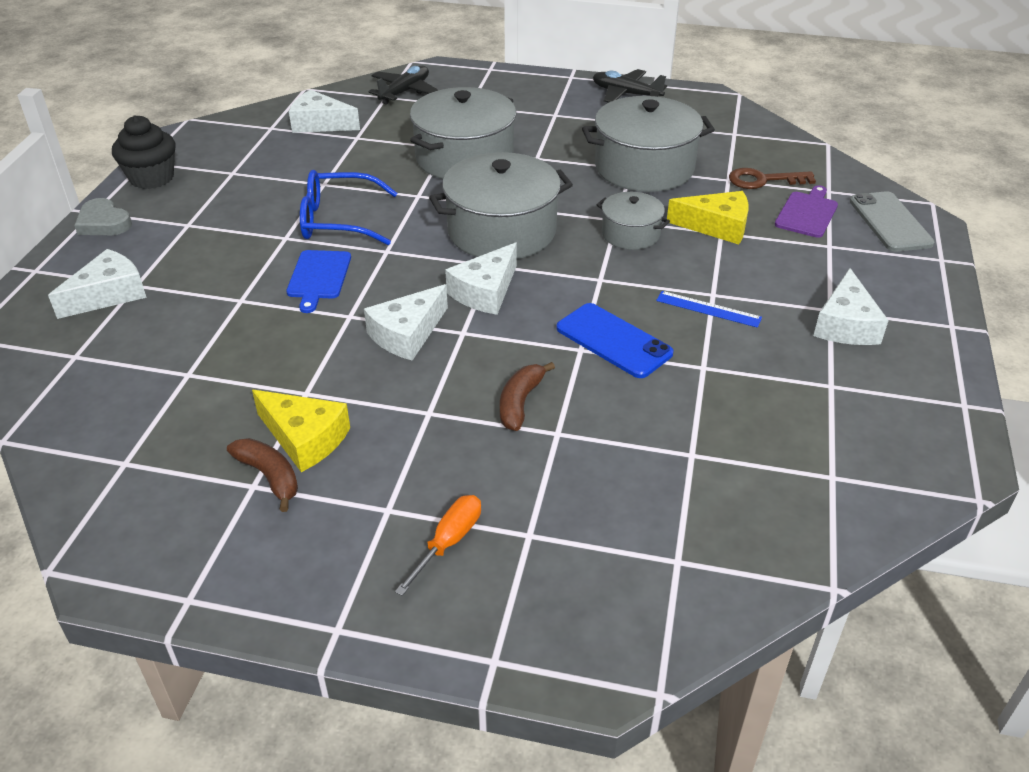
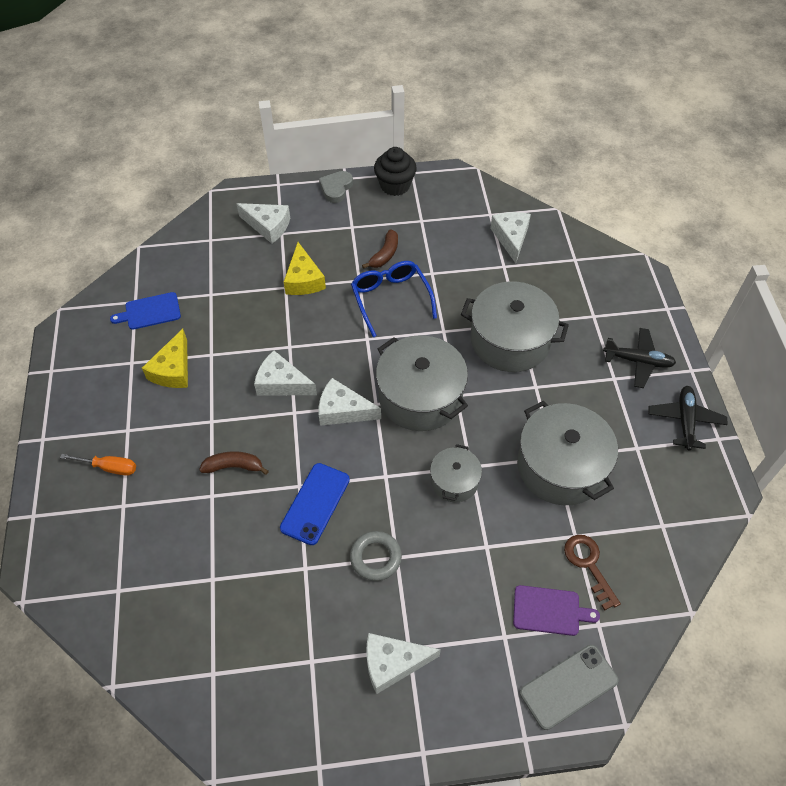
camera: 70 degrees right, 15 degrees up
brown banana [227,438,298,512] -> brown banana moved to [362,229,398,269]
blue cutting board [286,250,351,313] -> blue cutting board moved to [110,292,181,330]
black plane [369,66,438,105] -> black plane moved to [603,328,676,388]
blue ruler [656,291,762,328] -> grey ring [350,531,402,581]
yellow cheese [667,191,748,244] -> yellow cheese moved to [284,242,326,295]

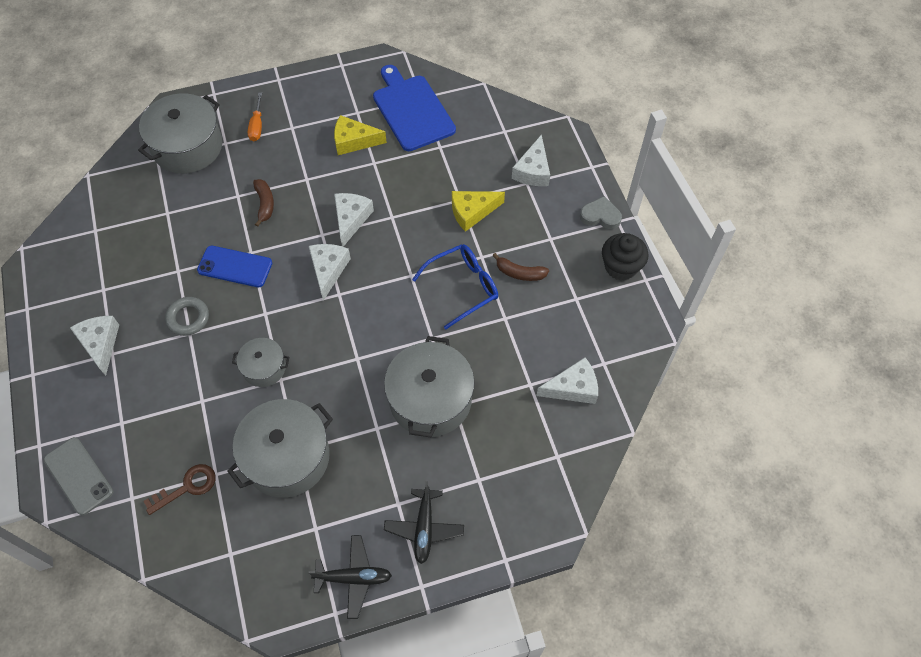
camera: 80 degrees right, 5 degrees up
blue cutting board [110,292,181,330] -> blue cutting board [373,65,456,151], size x1.85
grey pot [376,335,468,431] -> grey pot moved to [138,93,223,174]
purple cutting board [513,585,600,636] -> none

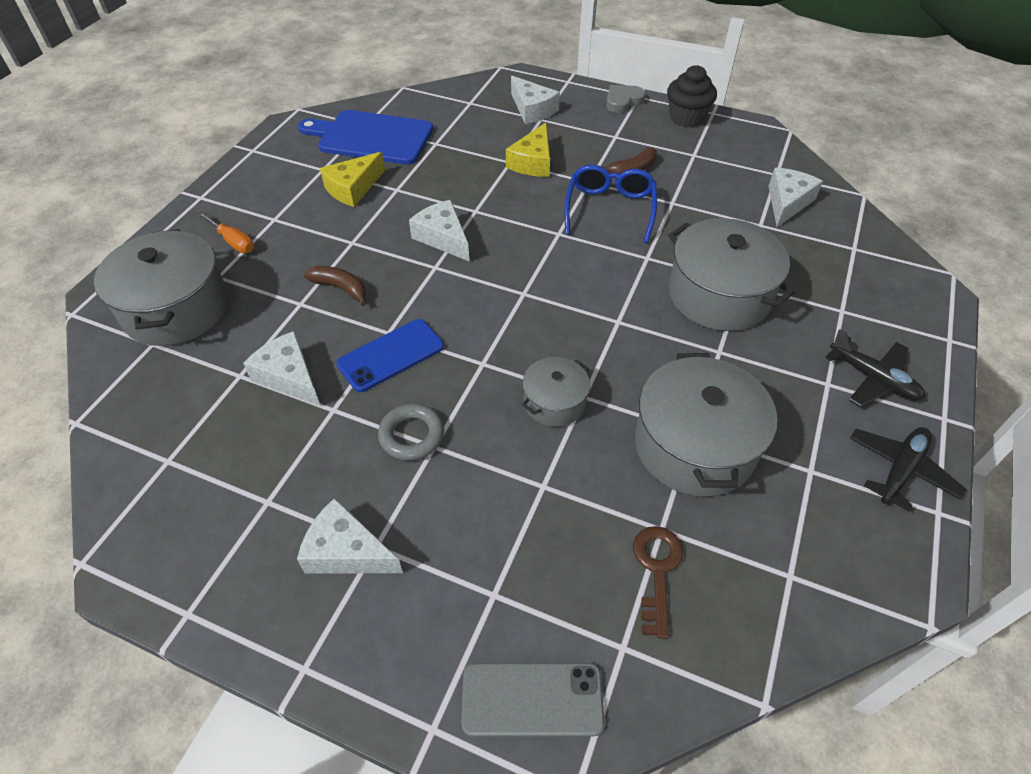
camera: 50 degrees left, 10 degrees down
white cheese [309,244,351,301] -> white cheese moved to [243,331,320,406]

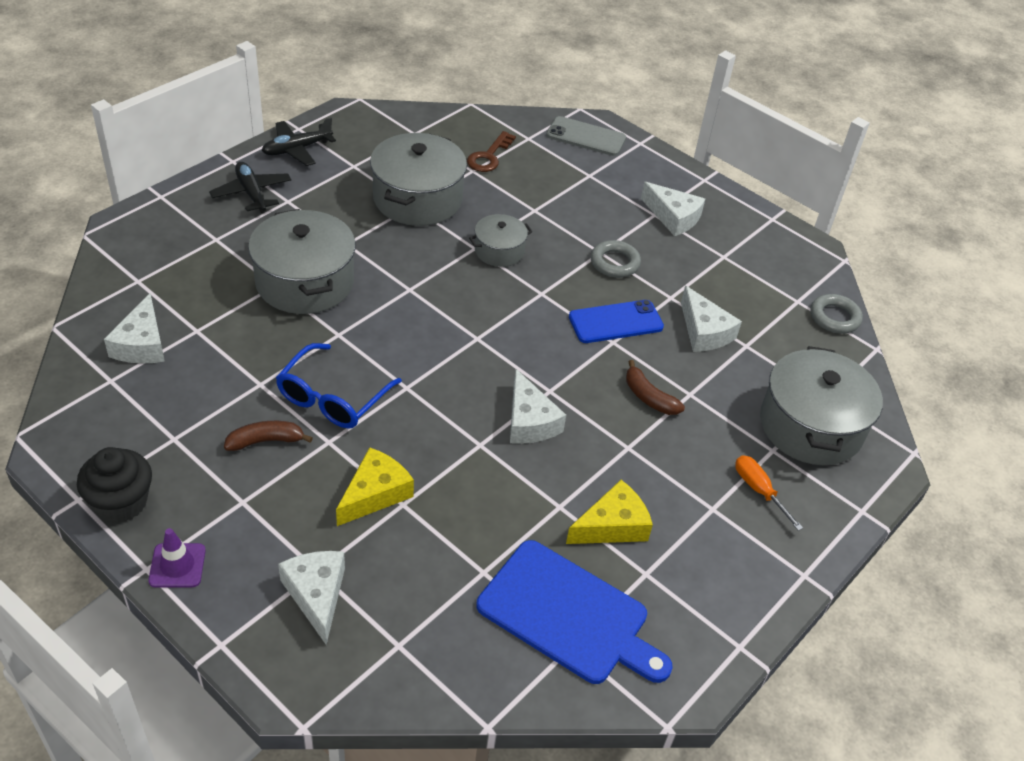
camera: 165 degrees left, 5 degrees down
grey heart [606,85,646,113] -> purple traffic cone [148,528,206,587]
white cheese [769,168,823,227] -> white cheese turned 45 degrees counterclockwise [104,293,165,363]
none -> grey ring [810,294,863,334]

